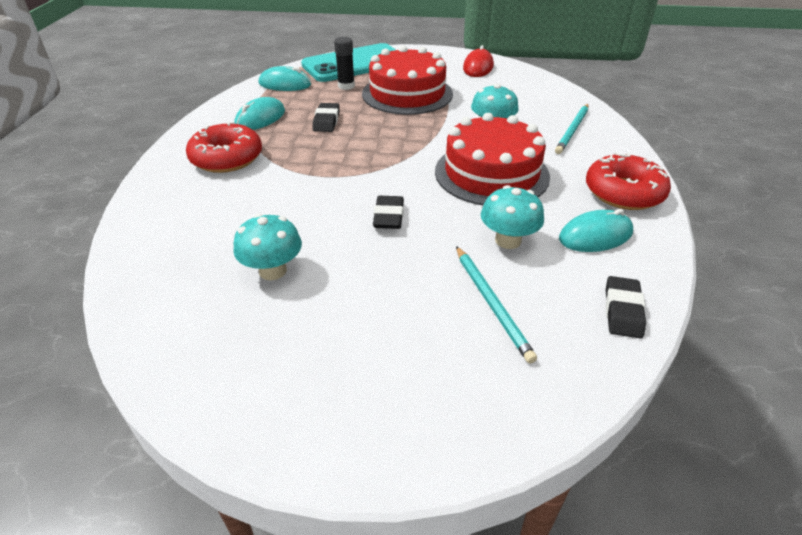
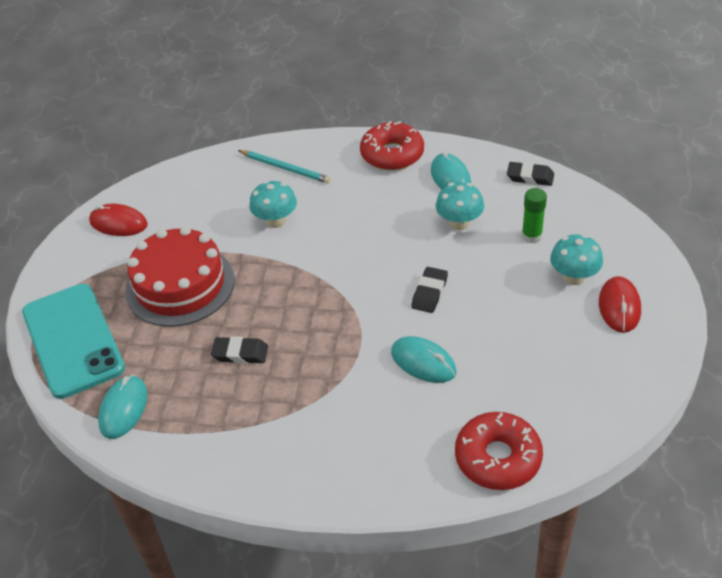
camera: 85 degrees left, 5 degrees up
red donut [186,122,262,173] -> red donut moved to [455,412,543,490]
turquoise mouse [234,97,285,130] -> turquoise mouse moved to [391,336,456,383]
turquoise mushroom [234,214,302,280] -> turquoise mushroom moved to [550,234,603,285]
black glue stick [334,37,355,90] -> none
black eraser [373,196,404,229] -> black eraser turned 75 degrees counterclockwise [412,267,448,313]
red cake [435,113,550,205] -> none
turquoise pencil [456,246,537,364] -> green glue stick [522,188,547,243]
none -> red mouse [599,276,641,333]

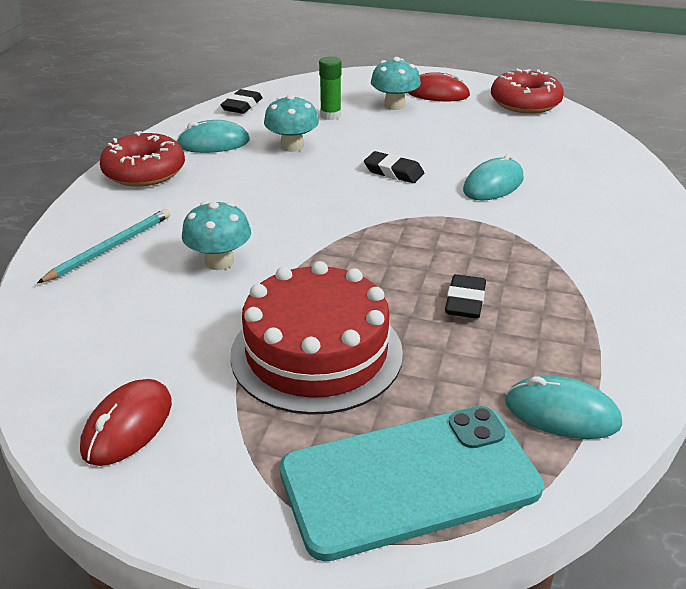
camera: 85 degrees left, 10 degrees down
red donut [455,412,543,490] -> red donut moved to [491,69,564,114]

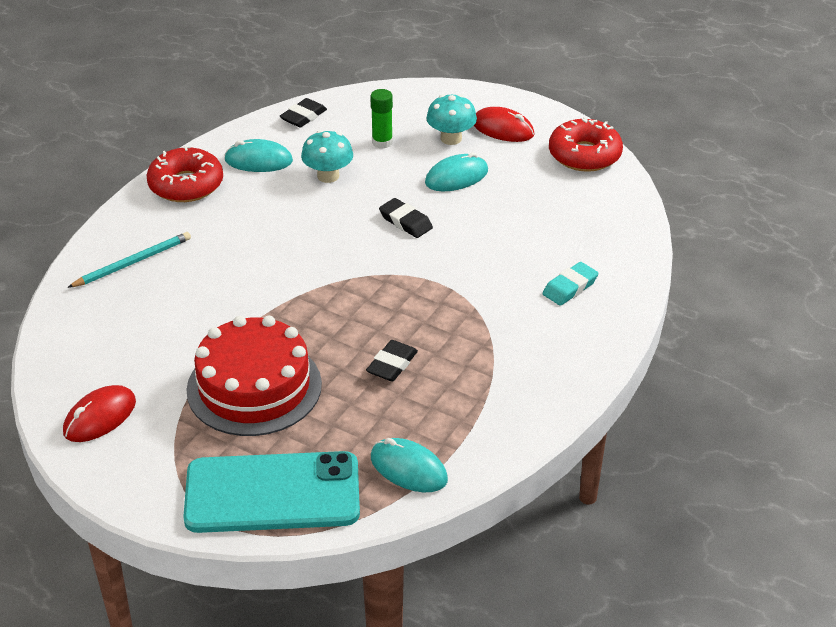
camera: 15 degrees right, 5 degrees up
turquoise mushroom [182,201,251,270] -> none
turquoise mouse [463,154,523,200] -> turquoise mouse moved to [425,152,488,191]
none -> turquoise eraser [543,262,598,306]

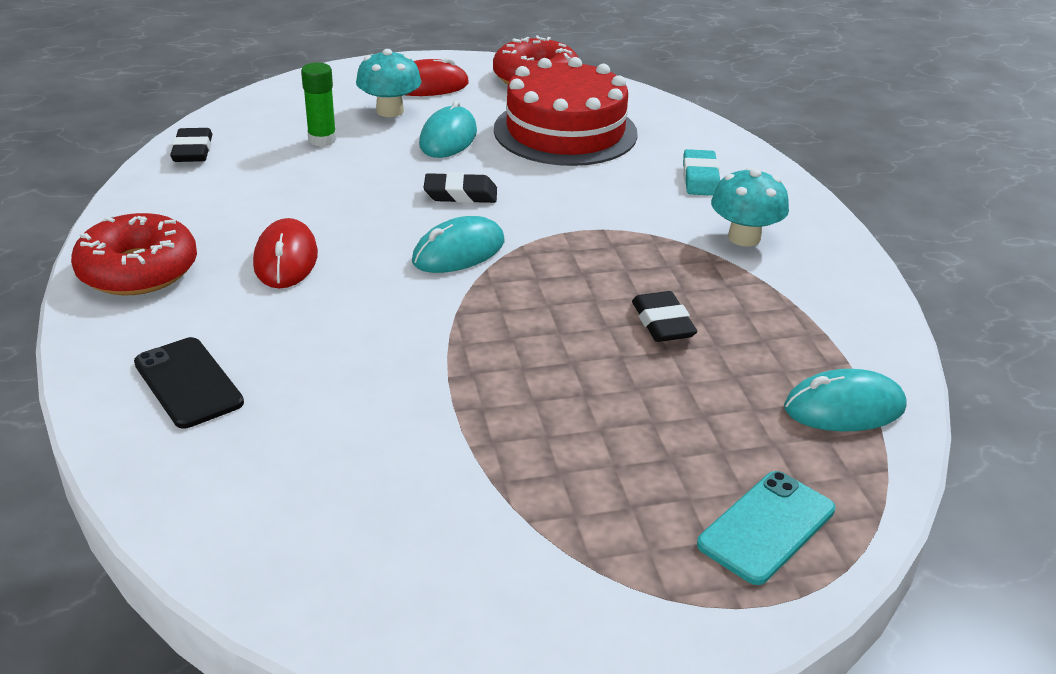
camera: 45 degrees left, 5 degrees down
red mouse [63,385,136,442] -> red mouse moved to [253,218,318,288]
turquoise pencil [67,232,191,288] -> black phone [134,337,244,428]
turquoise phone [183,451,360,533] -> turquoise phone [697,471,835,585], size x0.53
red cake [186,316,322,436] -> red cake moved to [494,57,638,166]
turquoise mouse [224,139,293,172] -> turquoise mouse moved to [412,216,505,273]
turquoise mushroom [301,130,353,183] -> turquoise mushroom moved to [711,167,789,247]

